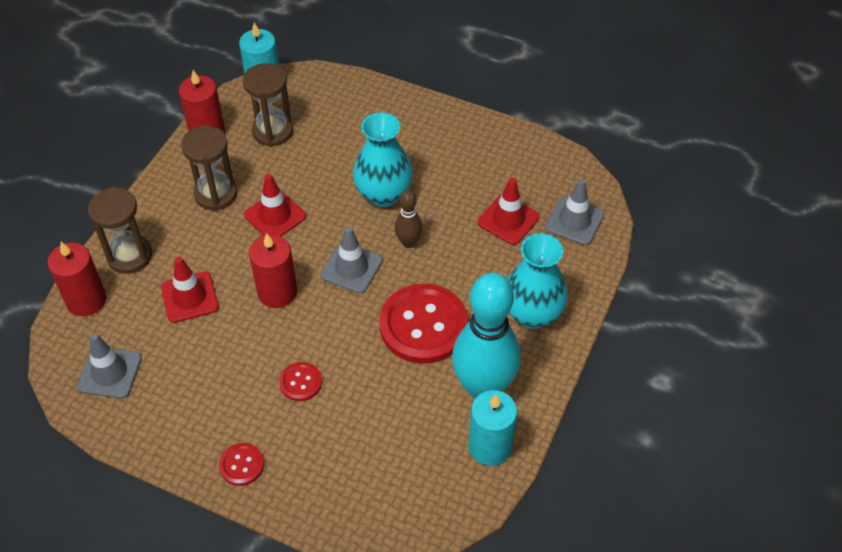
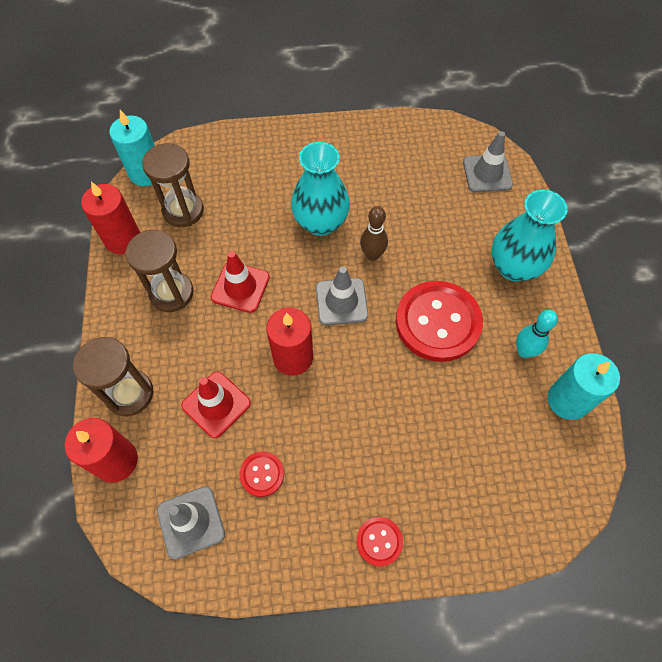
camera: 30 degrees left, 10 degrees up
red button [279,362,322,401] -> red button moved to [239,451,284,497]
turquoise bowling pin [452,272,521,399] -> turquoise bowling pin [516,310,558,358], size x0.46
red traffic cone [478,178,539,245] -> none

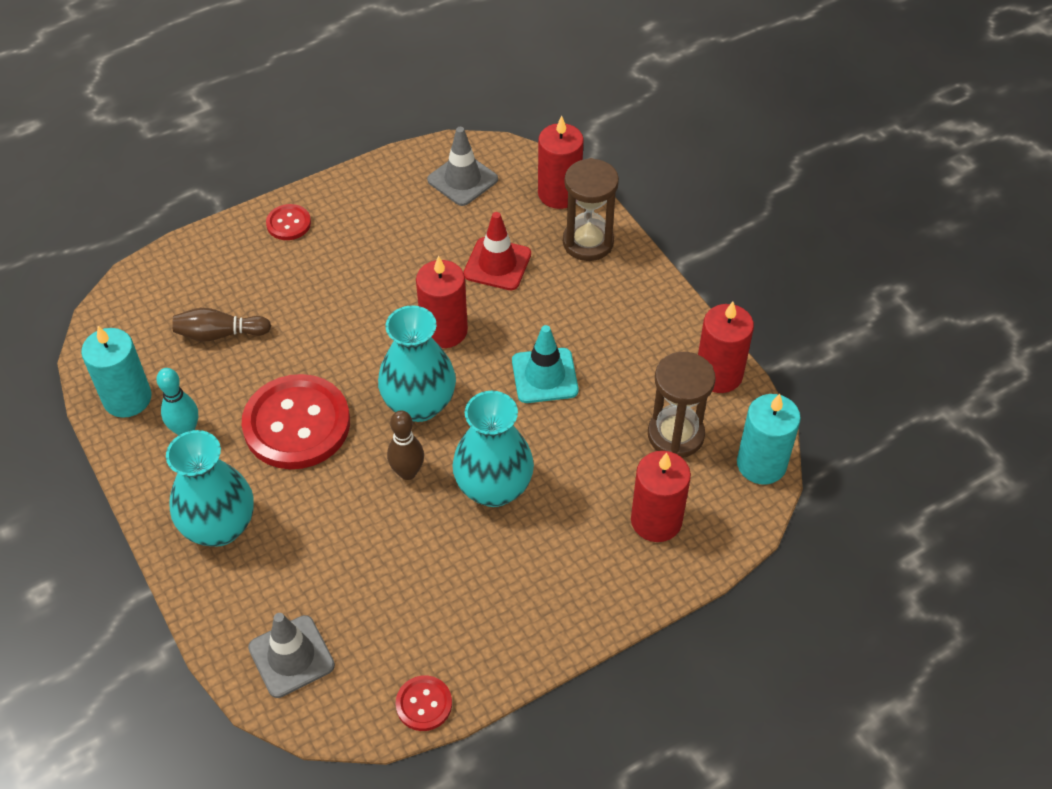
camera: 155 degrees right, 10 degrees down
brown hourglass [125,230,194,312] -> none
red traffic cone [211,251,270,313] -> turquoise traffic cone [512,325,579,403]
red button [239,451,284,497] -> red button moved to [396,675,452,731]
grey traffic cone [316,266,368,325] -> turquoise vase [378,305,456,422]
none -> brown bowling pin [172,308,271,342]
none -> red candle [631,451,691,542]

